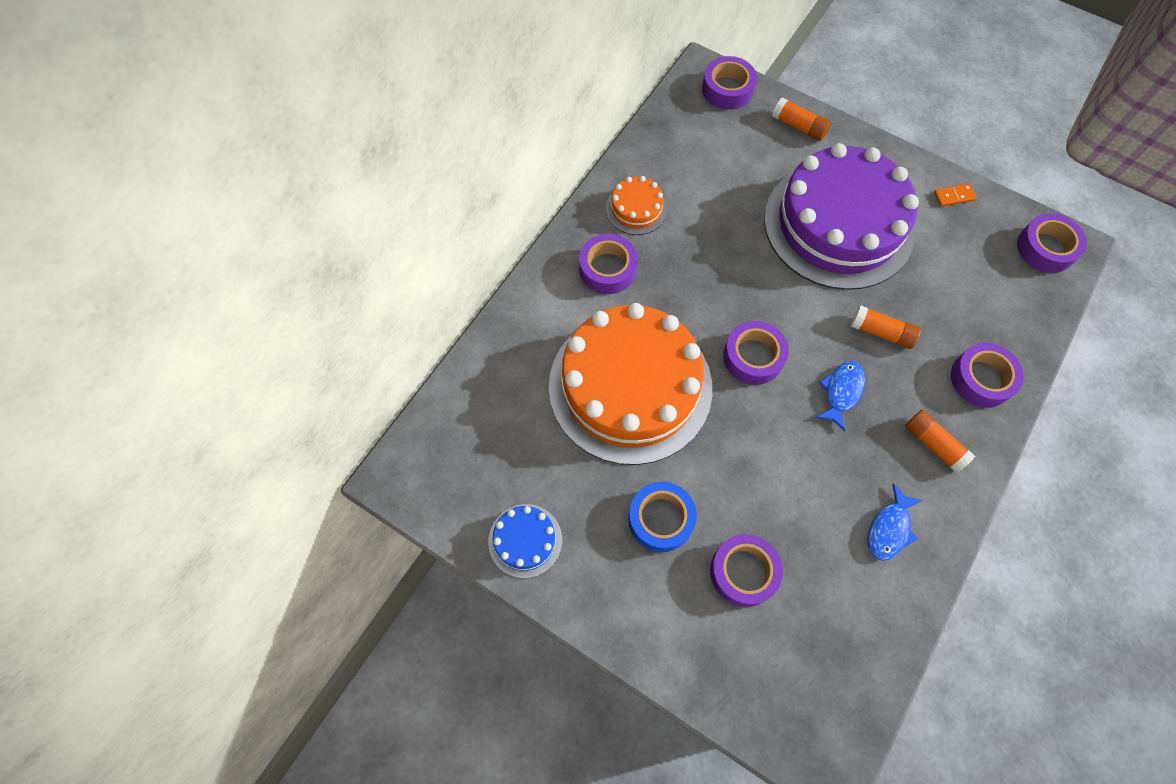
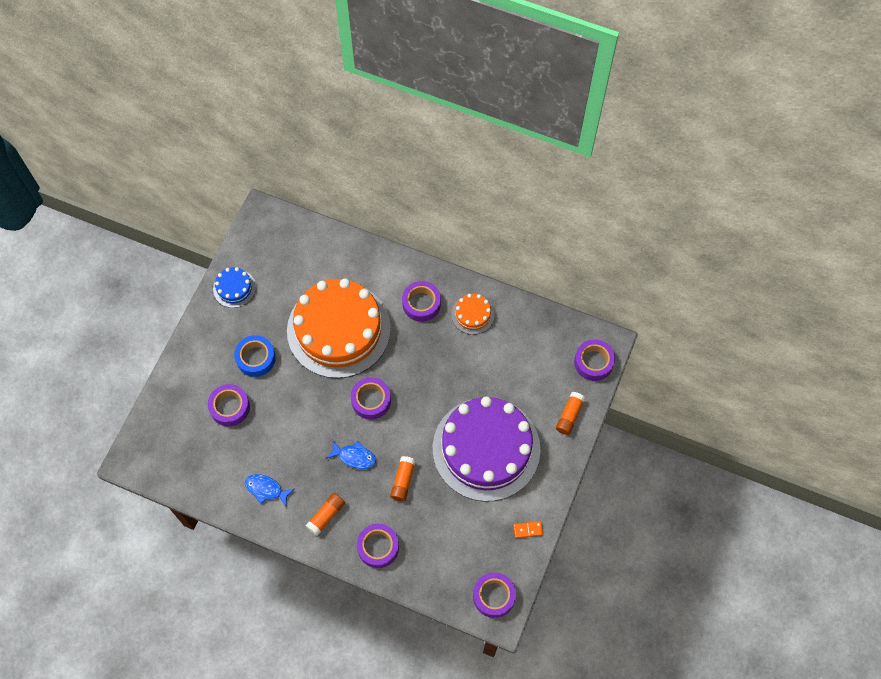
camera: 80 degrees right, 0 degrees up
orange domino [934,184,977,206] -> orange domino turned 75 degrees counterclockwise [513,521,543,538]

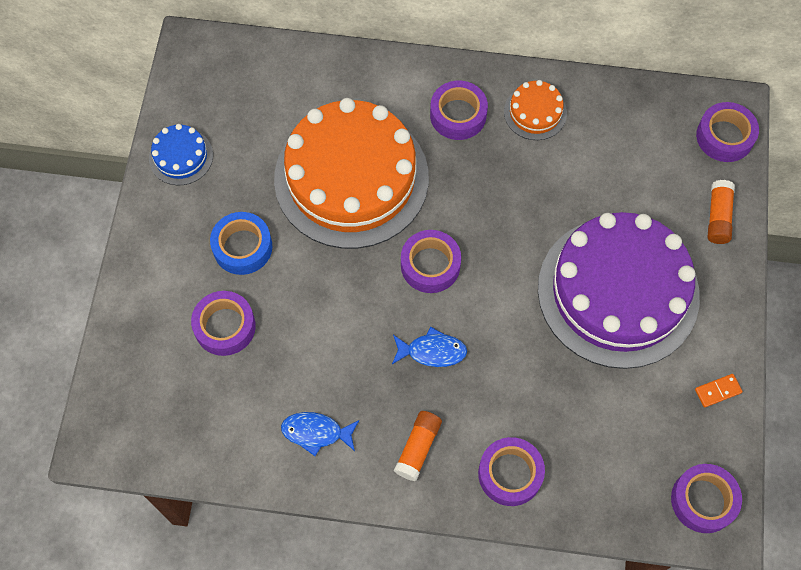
camera: 15 degrees left, 0 degrees up
orange glue stick [390,456,416,501] -> none

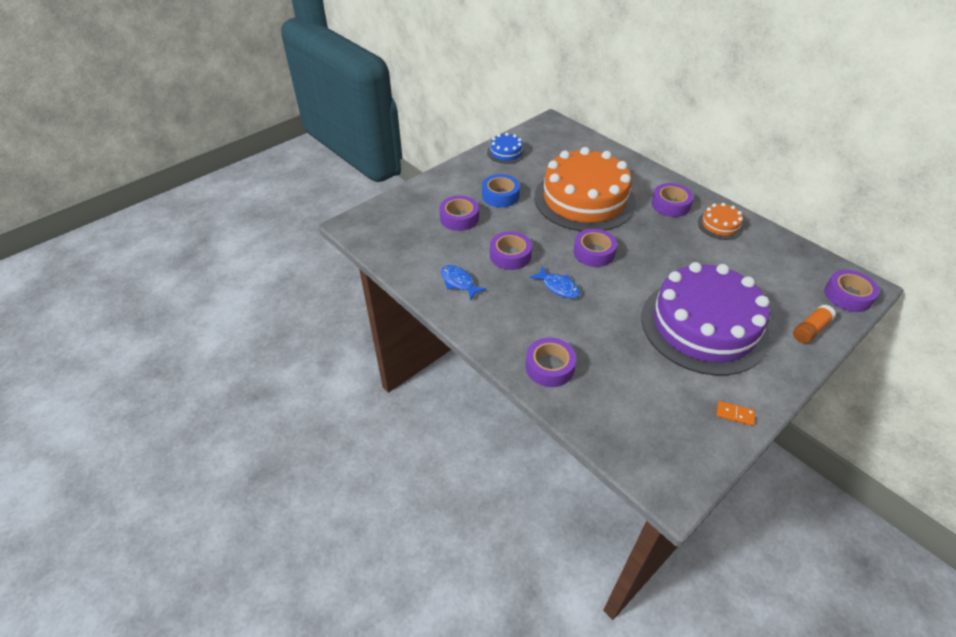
camera: 40 degrees right, 20 degrees down
orange glue stick [394,411,442,481] -> none
purple tape [671,464,742,533] -> purple tape moved to [490,231,532,270]

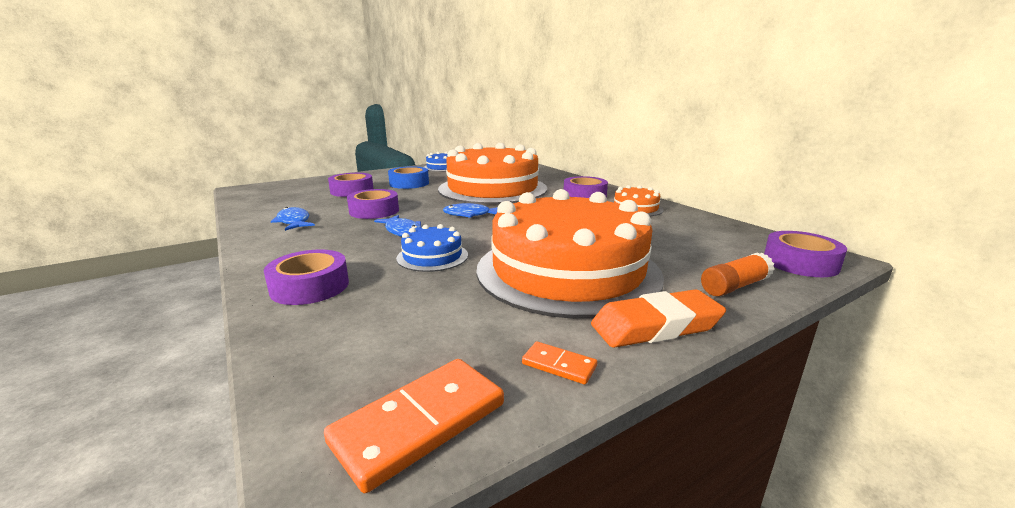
camera: 10 degrees right, 25 degrees down
purple tape [573,229,617,267] -> blue fish [443,203,498,218]
purple cake [641,262,770,376] -> orange cake [476,189,664,319]
none -> orange domino [324,359,504,493]
none -> blue cake [396,224,468,272]
none -> orange eraser [591,289,726,348]

